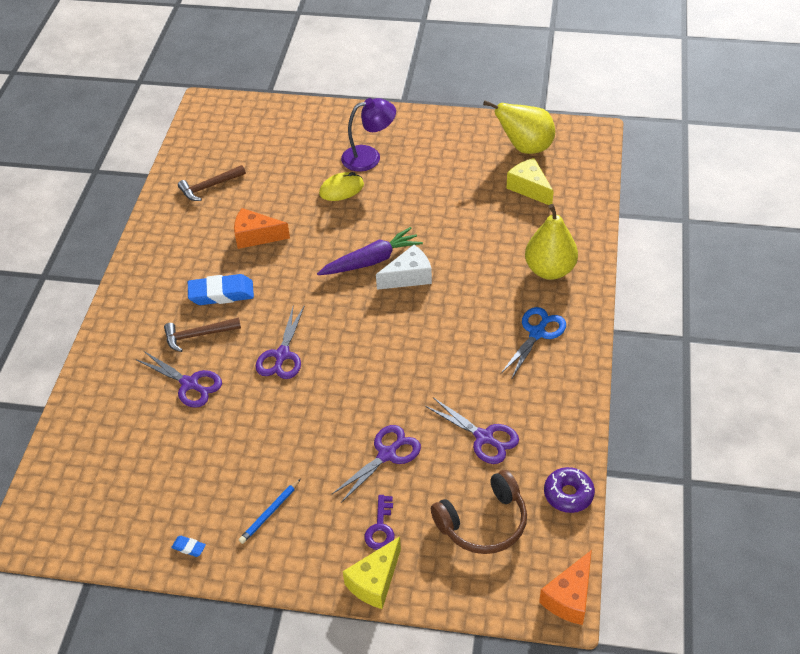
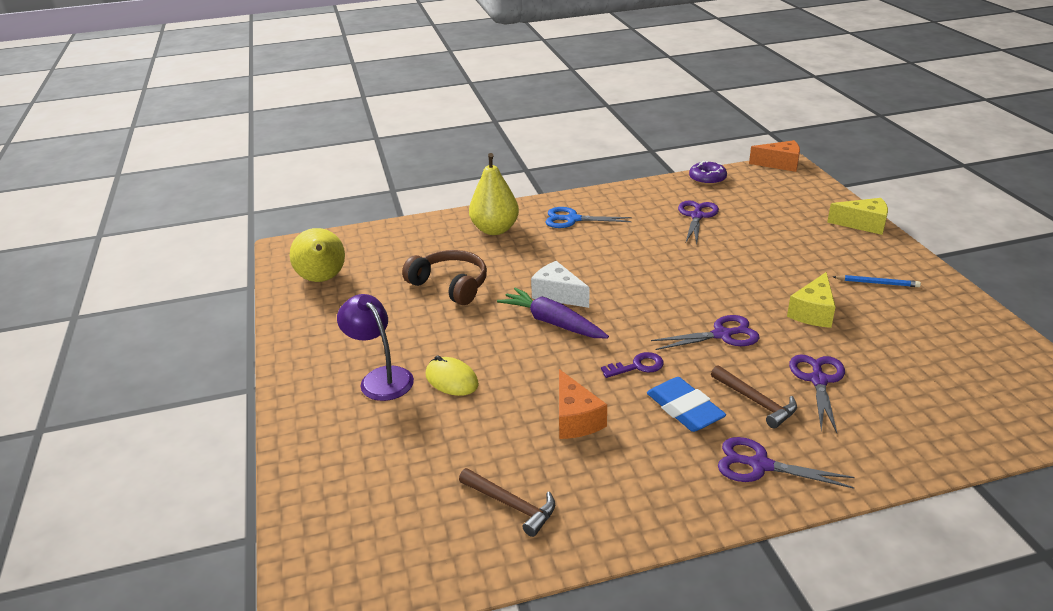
camera: 115 degrees left, 15 degrees down
blue eraser [171,536,206,557] -> none
purple scissors [332,425,421,503] -> purple scissors moved to [718,437,855,489]
purple key [364,495,395,550] -> purple key moved to [601,352,664,378]
brown headphones [431,470,527,554] -> brown headphones moved to [402,250,487,305]
yellow cheese [507,158,554,205] -> yellow cheese moved to [787,272,836,328]

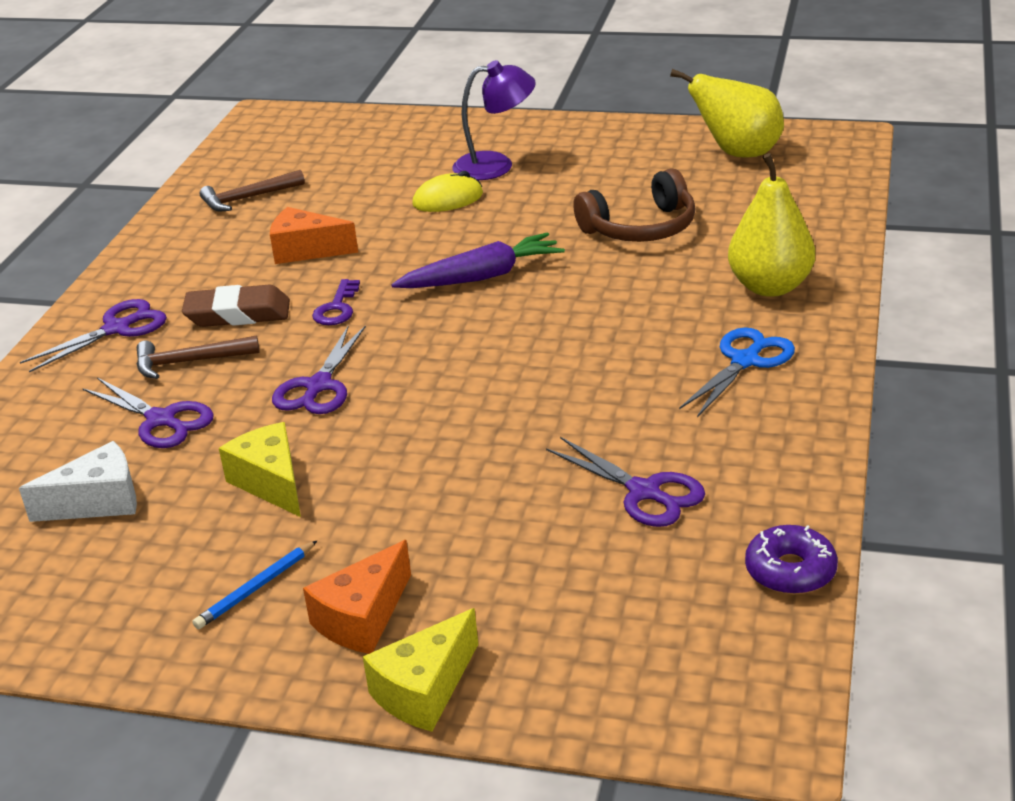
camera: 120 degrees right, 0 degrees up
white cheese [531,261,589,308] -> white cheese moved to [19,441,137,522]
blue eraser [647,377,726,432] -> brown eraser [182,285,290,327]
orange cheese [749,140,800,172] -> orange cheese moved to [303,540,411,654]

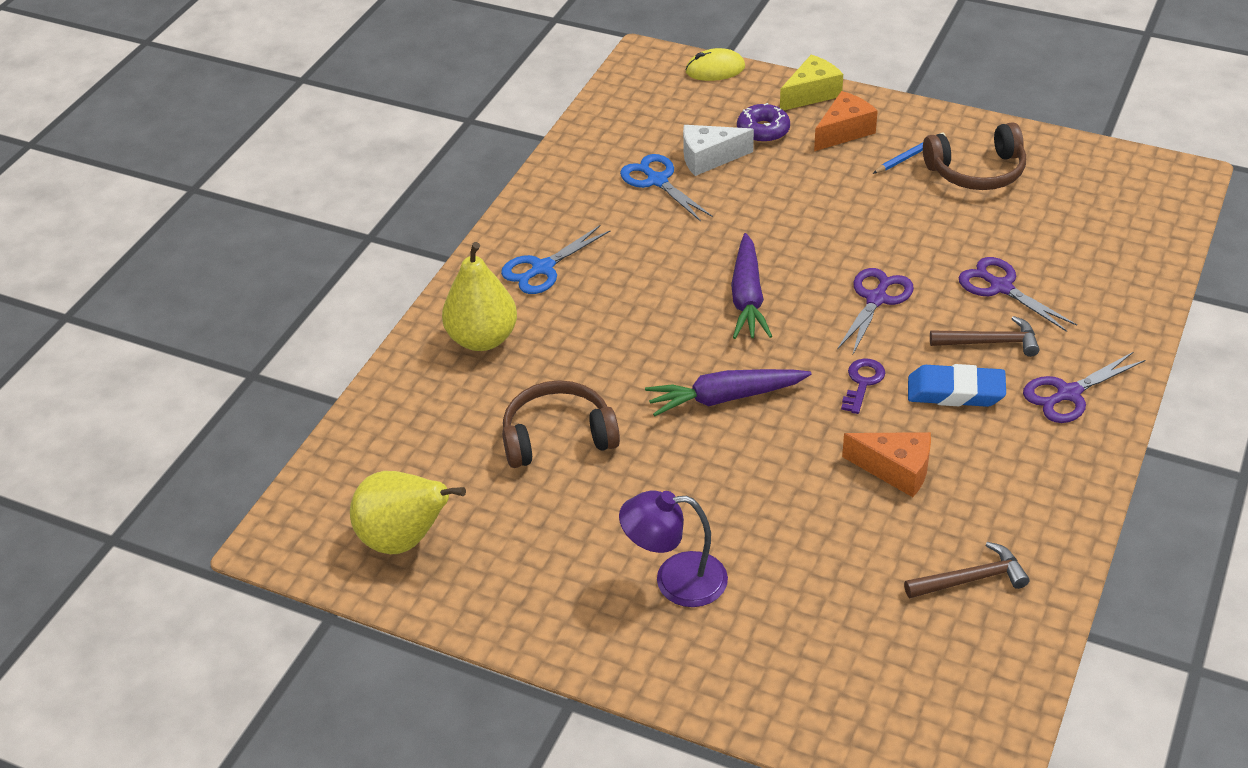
camera: 170 degrees left, 10 degrees up
white cheese [19,441,137,522] -> white cheese moved to [683,125,754,176]
brown eraser [182,285,290,327] -> blue eraser [908,364,1006,407]
yellow cheese [219,422,301,517] -> none
yellow mouse [412,171,483,212] -> yellow mouse moved to [685,48,745,81]
purple scissors [546,437,705,527] -> blue scissors [620,154,713,222]
purple donut [745,525,838,595] -> purple donut moved to [737,103,790,143]
none -> purple carrot [731,233,772,339]
none -> brown headphones [923,122,1026,190]

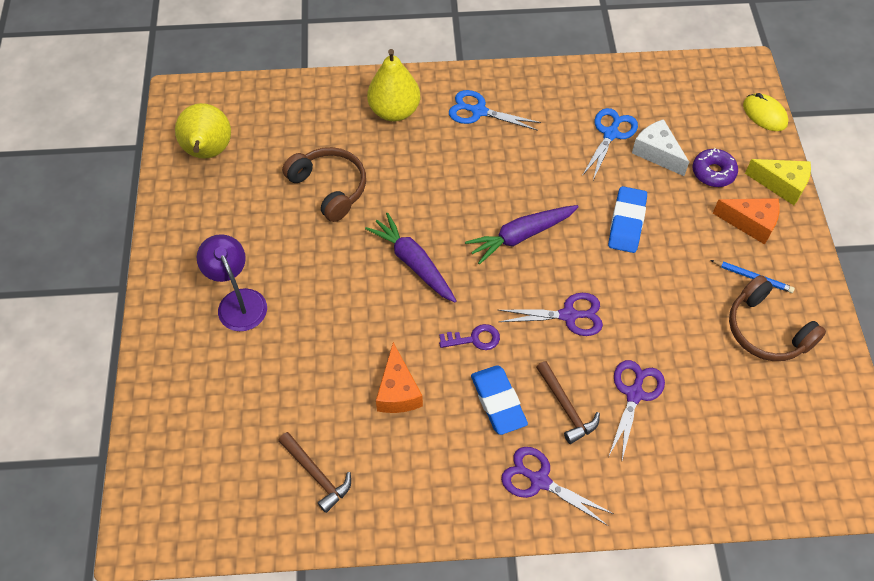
camera: 60 degrees right, 15 degrees up
none -> blue eraser [608,186,647,253]

